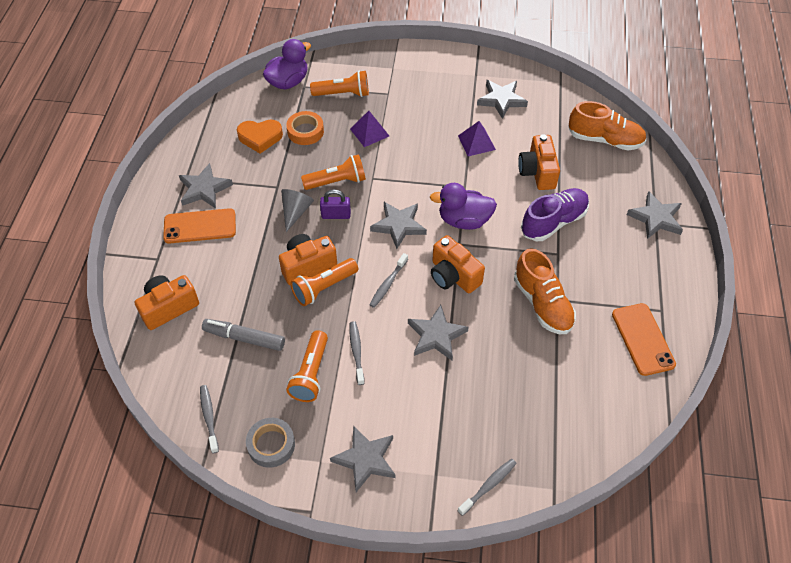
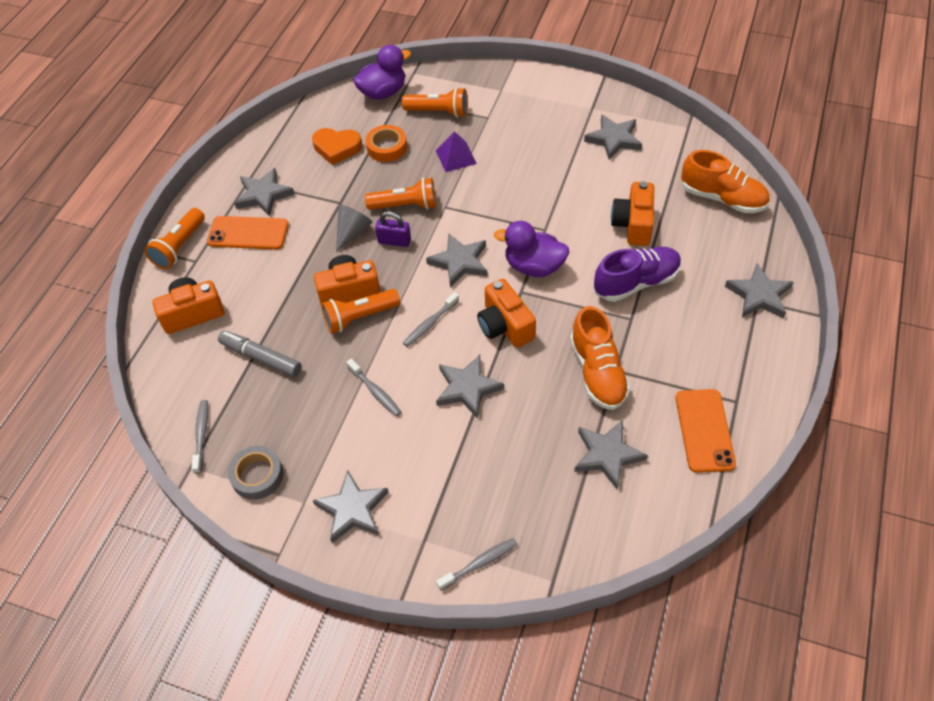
camera: 15 degrees right, 0 degrees up
orange flashlight [286,330,328,402] -> orange flashlight moved to [144,208,205,269]
grey toothbrush [349,321,365,385] -> grey toothbrush turned 135 degrees clockwise [346,359,401,417]
purple pyramid [458,121,496,156] -> none
none -> grey star [574,420,648,489]

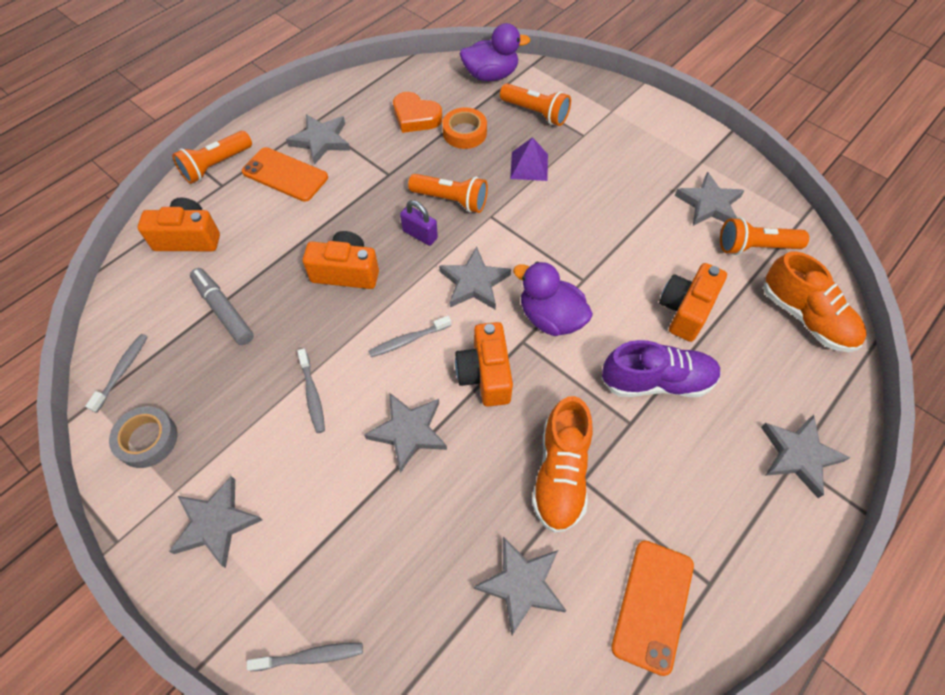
camera: 20 degrees right, 5 degrees up
orange flashlight [321,289,400,334] -> orange flashlight moved to [720,217,809,255]
grey cone [336,205,373,252] -> none

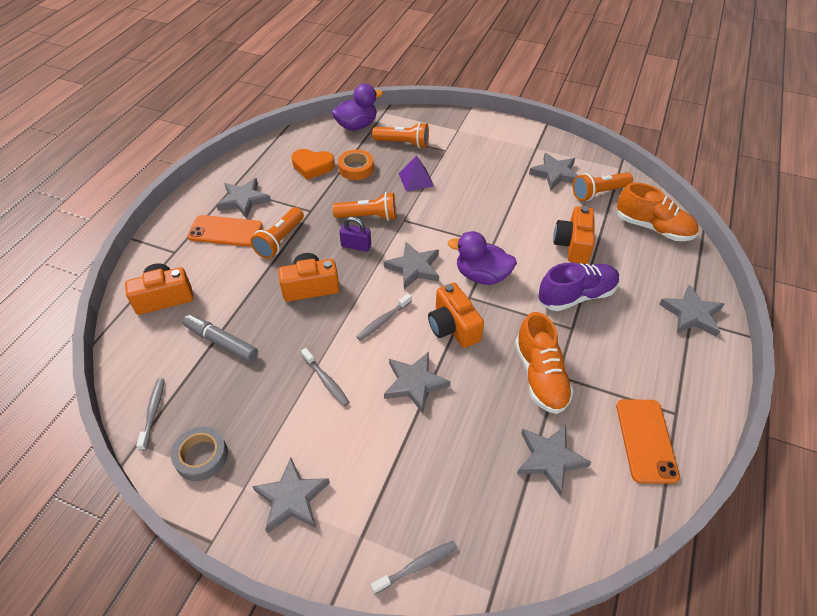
camera: 20 degrees left, 10 degrees down
orange flashlight [172,131,252,184] -> orange flashlight moved to [250,207,304,259]

